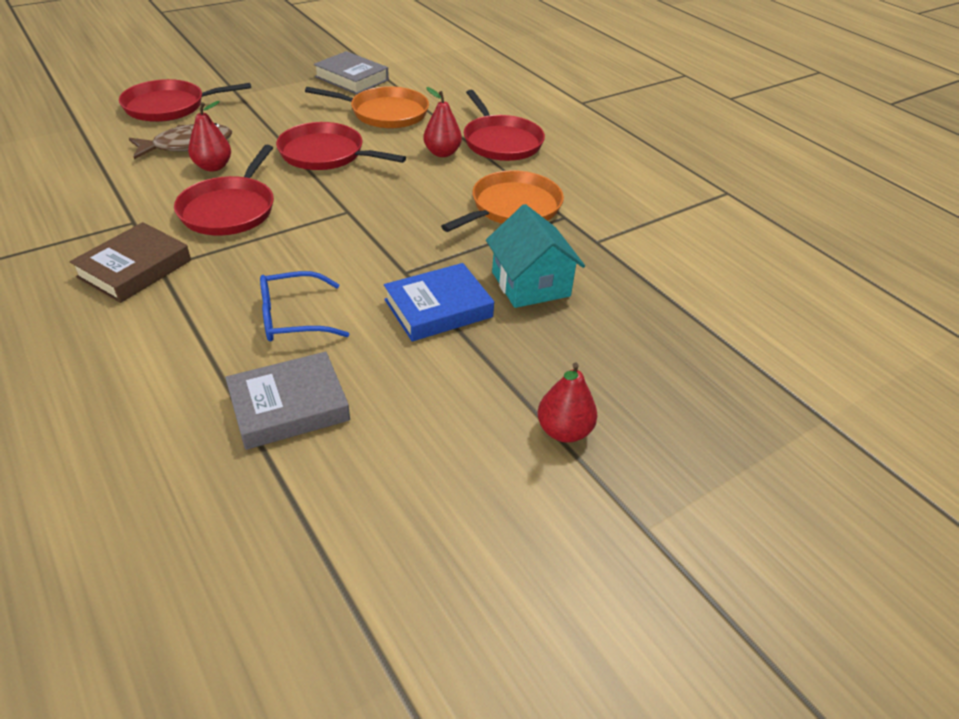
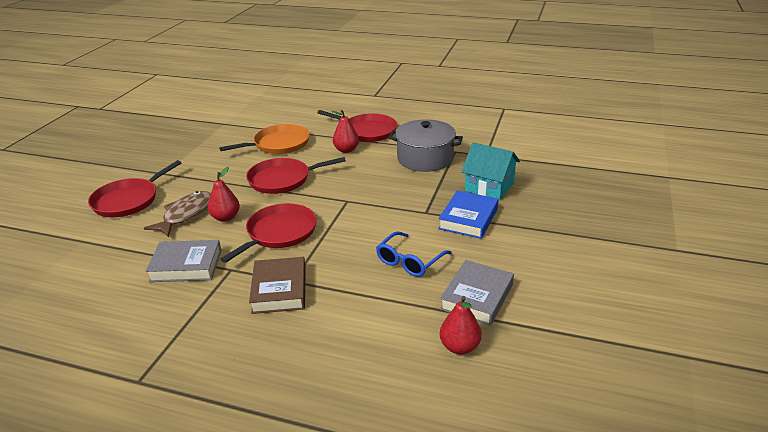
camera: 35 degrees left, 10 degrees down
red pan [174,145,274,236] -> red pan turned 120 degrees counterclockwise [220,203,317,263]
grey book [314,51,389,94] -> grey book moved to [146,240,221,282]
orange pan [441,170,564,232] -> grey pot [388,119,463,172]
red pear [538,363,598,443] -> red pear moved to [440,296,482,355]

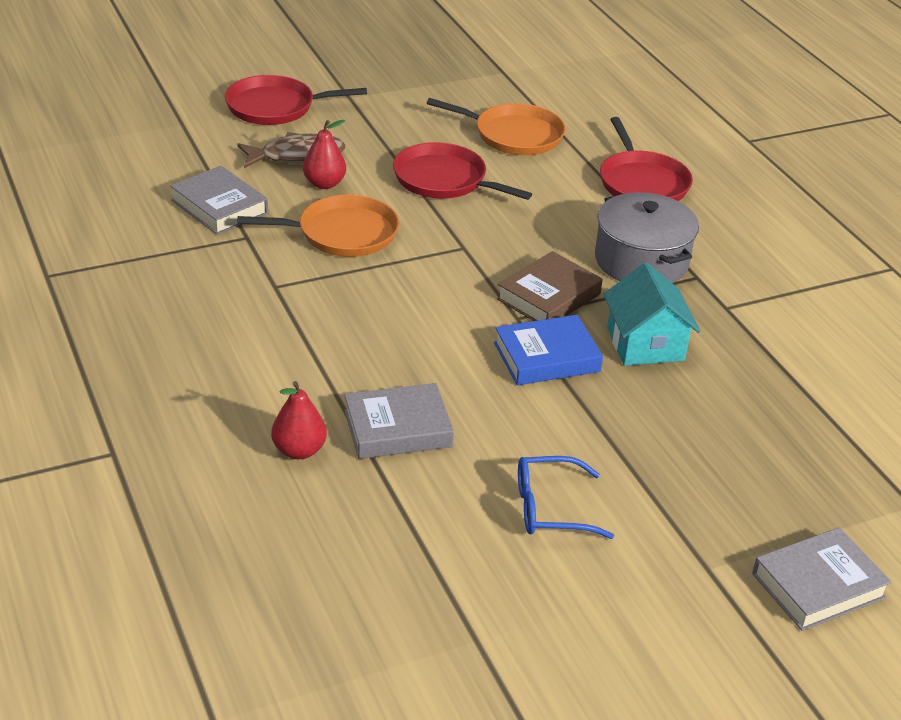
camera: 45 degrees right, 5 degrees up
red pan [220,203,317,263] -> orange pan [238,194,399,257]
brown book [249,257,306,314] -> brown book moved to [497,251,603,321]
red pear [331,110,359,153] -> none
blue glasses [376,232,452,277] -> blue glasses moved to [518,456,614,539]
none -> grey book [752,527,892,631]

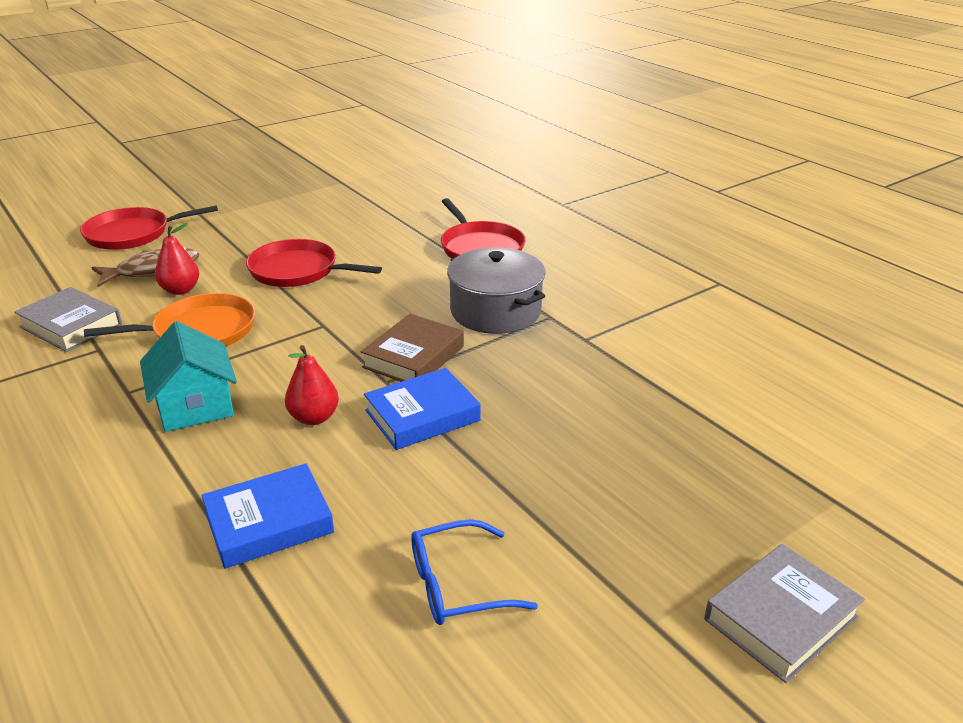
camera: 10 degrees left, 5 degrees down
red pear [271,381,327,459] -> red pear moved to [285,345,339,425]
grey book [344,383,454,459] -> blue book [201,463,334,569]
orange pan [427,98,565,155] -> none
turquoise house [603,263,700,366] -> turquoise house moved to [140,321,237,432]

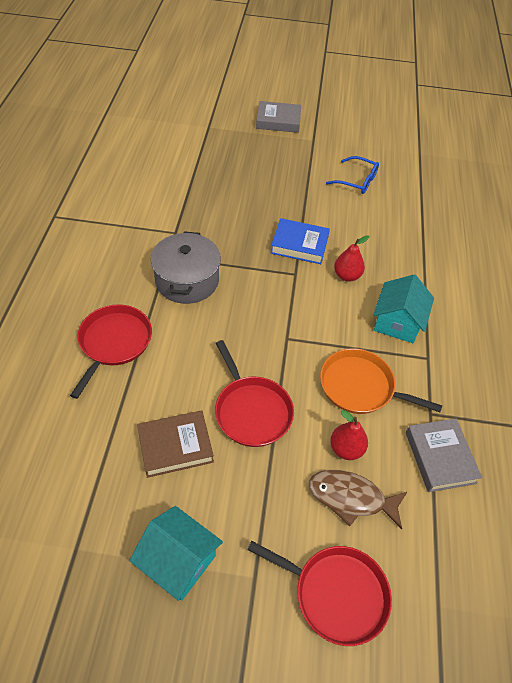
camera: 140 degrees left, 20 degrees up
blue book [201,463,334,569] -> none
brown book [361,314,464,382] -> brown book moved to [137,411,214,478]
none -> turquoise house [129,506,223,601]

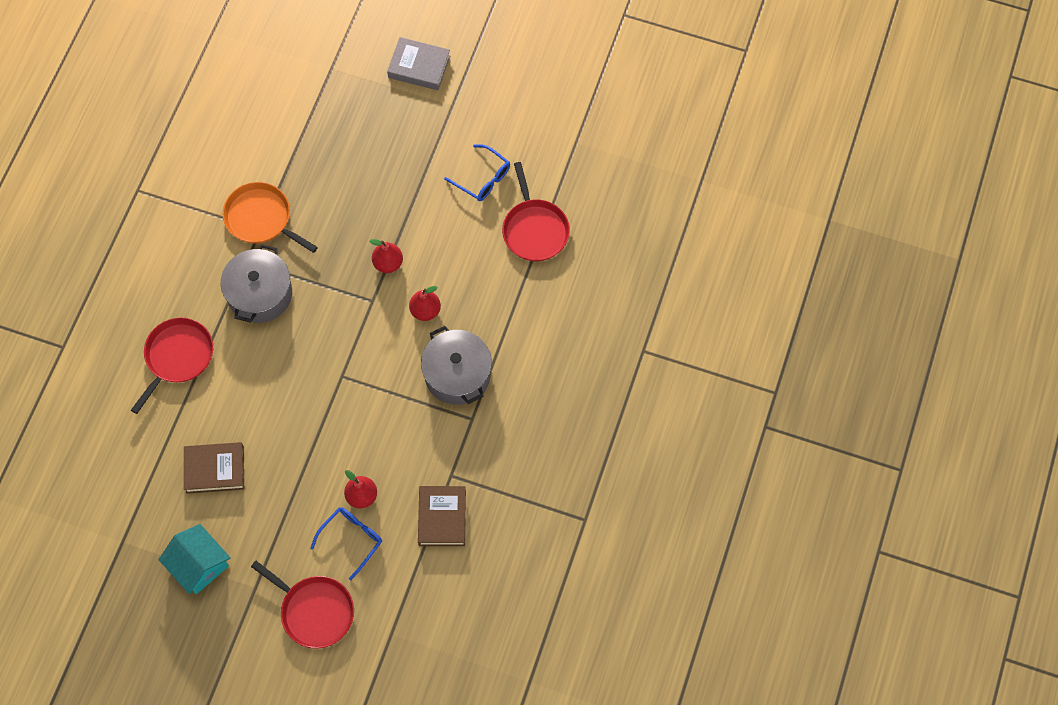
camera: 15 degrees right, 15 degrees up
red pan [215,340,294,447] -> red pan moved to [502,162,570,261]
blue book [271,218,330,264] -> red pear [370,239,403,273]
brown fish [309,470,407,529] -> blue glasses [310,507,382,580]
orange pan [320,348,442,414] -> orange pan moved to [223,182,318,253]
turquoise house [373,274,434,343] -> grey pot [421,326,492,405]
grey book [406,419,482,492] -> brown book [418,486,466,546]

